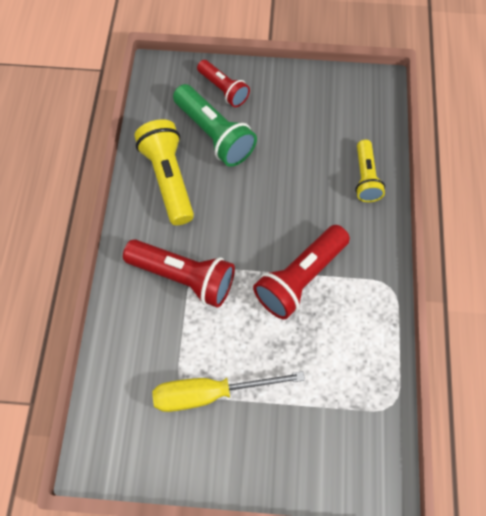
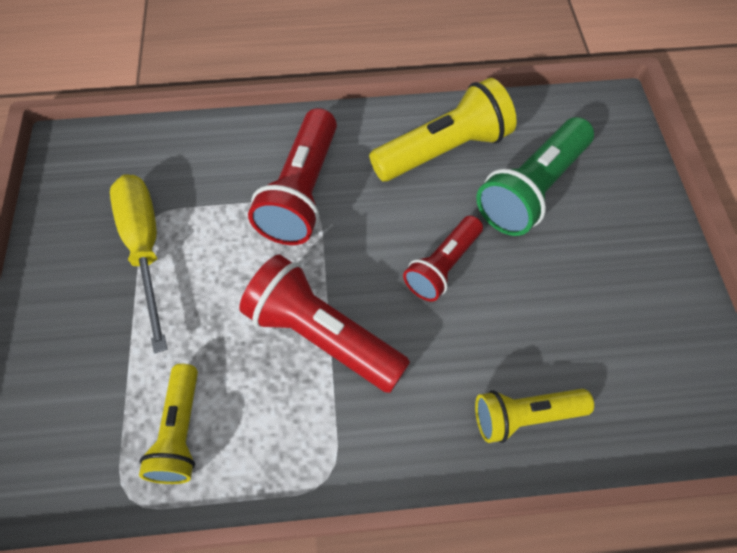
camera: 80 degrees right, 5 degrees down
red flashlight [197,60,250,107] -> red flashlight moved to [403,215,483,302]
none -> yellow flashlight [139,364,198,484]

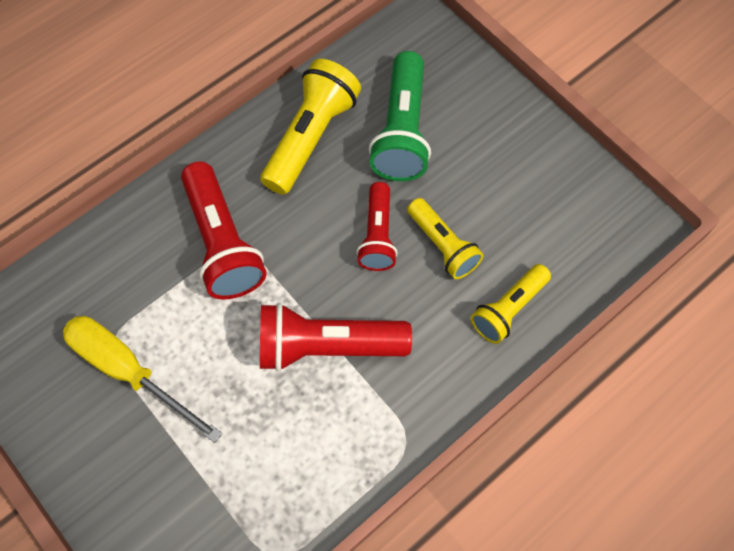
camera: 35 degrees left, 5 degrees up
yellow flashlight [139,364,198,484] -> yellow flashlight moved to [407,198,483,279]

